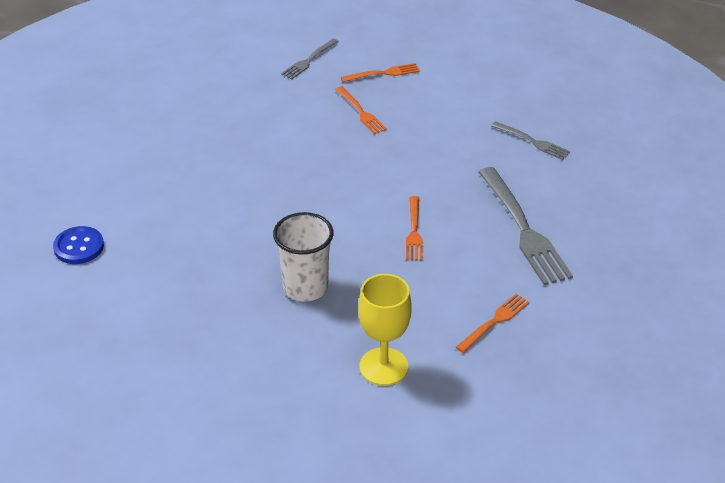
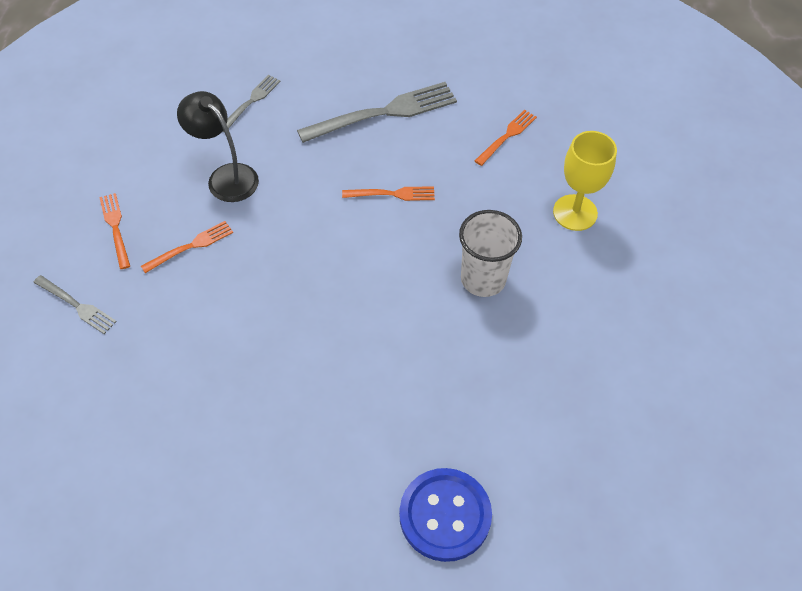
camera: 95 degrees left, 15 degrees up
blue button [53,226,104,264] -> blue button [399,468,492,562], size x1.53
orange fork [456,294,530,353] -> orange fork turned 90 degrees clockwise [475,110,537,166]
none -> black lamp [177,91,259,202]

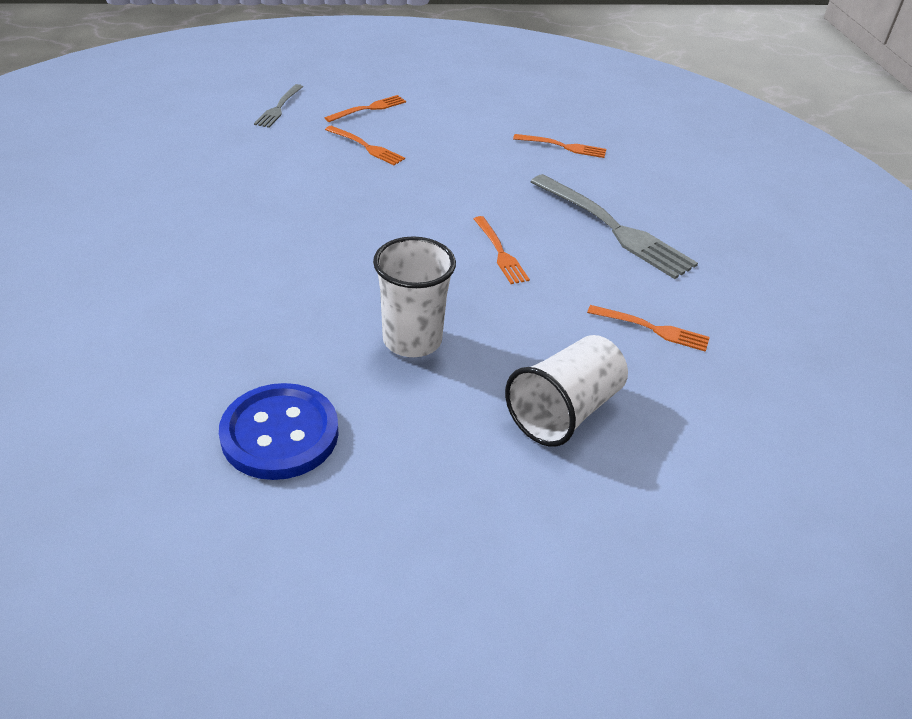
camera: 70 degrees right, 15 degrees down
black lamp [177,91,259,202] -> none
grey fork [222,75,281,132] -> orange fork [513,134,606,158]
blue button [399,468,492,562] -> blue button moved to [219,383,339,480]
yellow goblet [553,131,617,231] -> white cup [505,335,628,447]

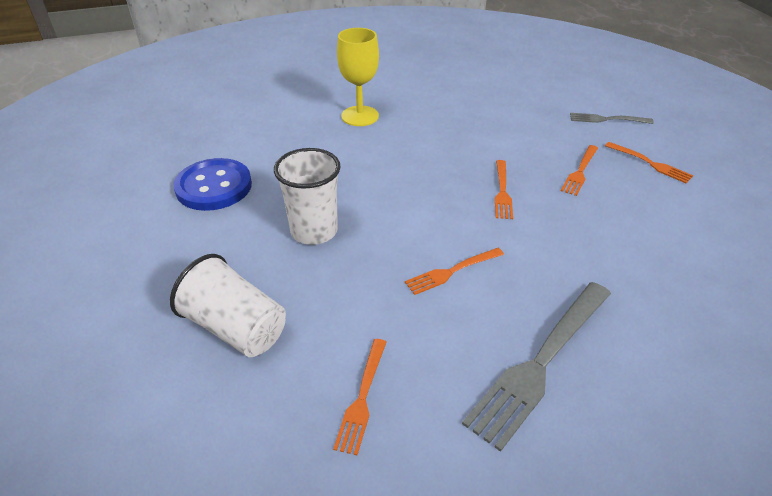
camera: 85 degrees right, 0 degrees up
orange fork [513,134,606,158] -> orange fork moved to [495,160,513,219]
none -> yellow goblet [337,28,379,126]

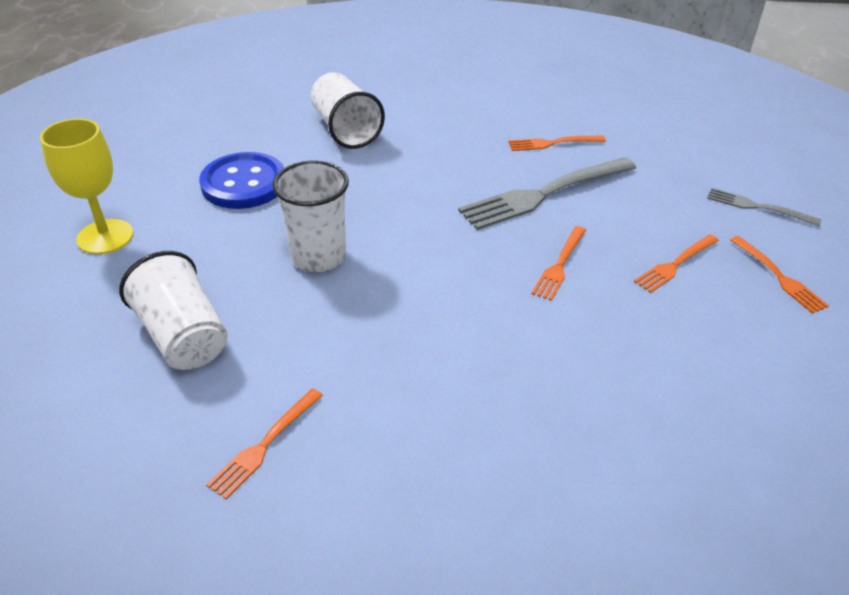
camera: 20 degrees right, 0 degrees up
yellow goblet [337,28,379,126] -> yellow goblet moved to [40,118,134,254]
orange fork [405,248,504,295] -> orange fork moved to [508,136,606,151]
grey fork [462,282,611,452] -> grey fork moved to [458,157,636,230]
none -> white cup [311,72,385,149]

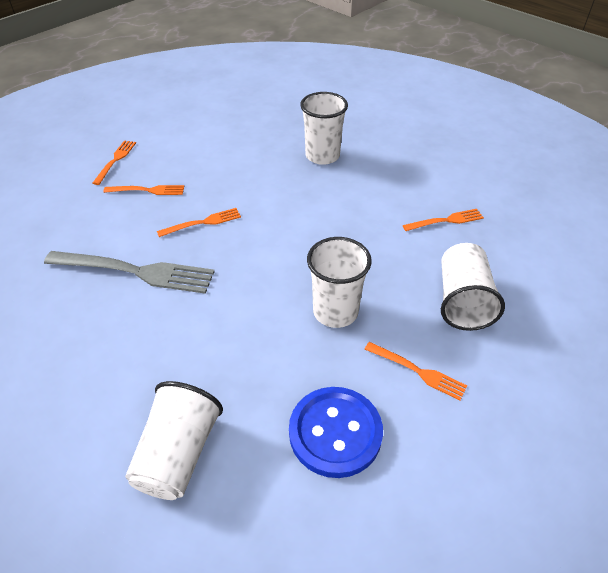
camera: 140 degrees left, 5 degrees up
yellow goblet [40,118,134,254] -> none
orange fork [508,136,606,151] -> orange fork moved to [365,342,467,401]
grey fork [707,188,821,226] -> none
none -> white cup [300,92,348,165]

